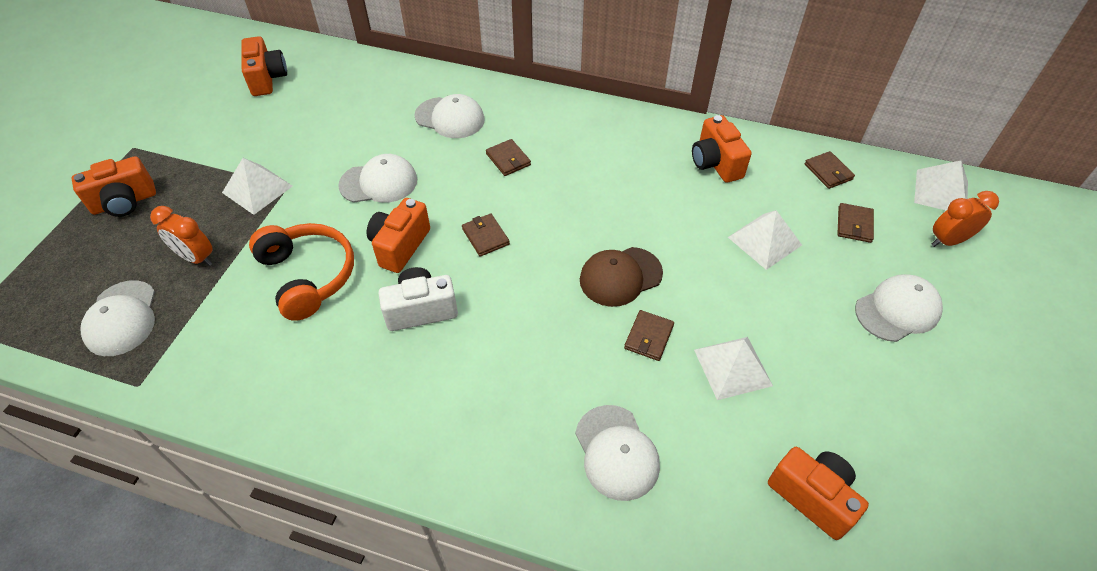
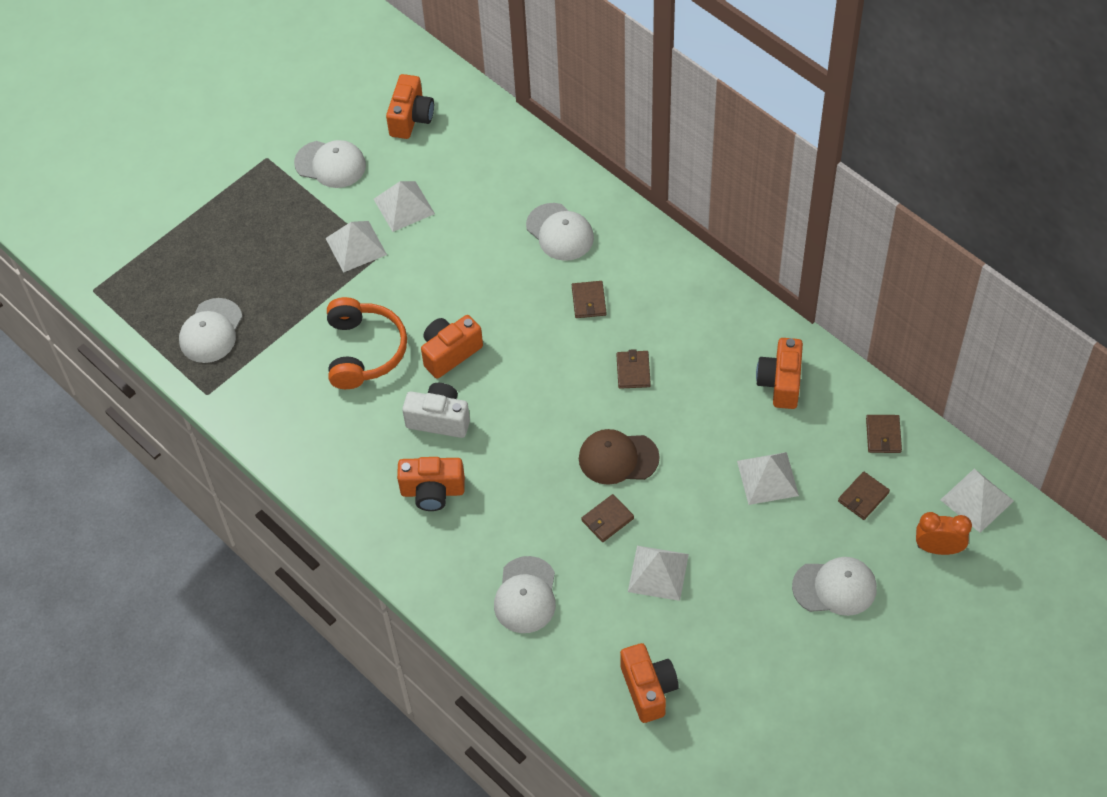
camera: 30 degrees right, 5 degrees up
orange camera [72,156,156,217] -> orange camera moved to [397,457,465,511]
orange clock [150,206,213,266] -> none
white cap [338,154,417,203] -> white cap moved to [294,140,366,188]
brown wallet [462,213,510,257] -> brown wallet moved to [617,349,651,389]
none -> white pyramid [374,181,435,232]

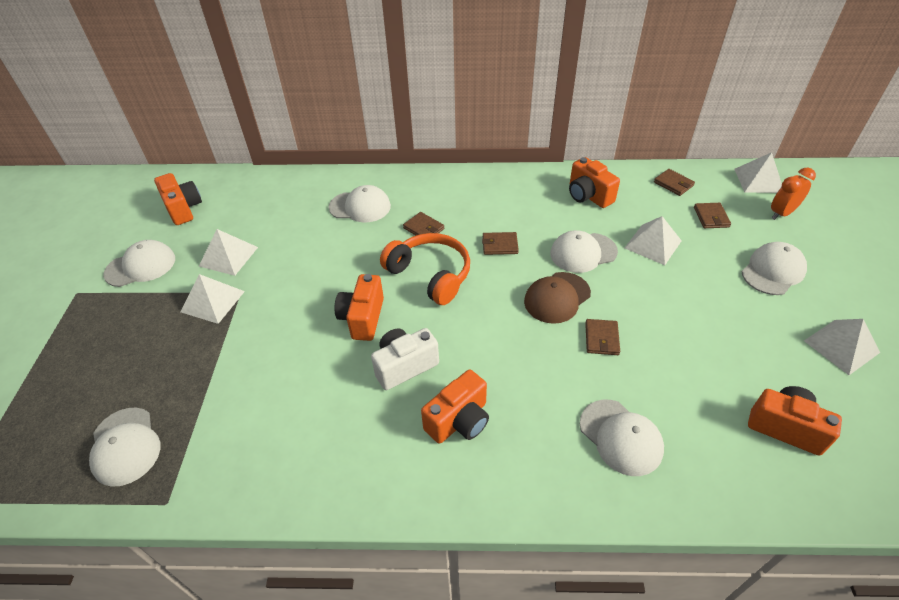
camera: 45 degrees left, 10 degrees down
orange headphones [327,297,407,389] -> orange headphones moved to [380,233,470,305]
brown wallet [617,349,651,389] -> brown wallet turned 45 degrees counterclockwise [482,232,519,255]
white pyramid [628,546,689,601] -> white pyramid moved to [804,319,880,375]
none -> white cap [550,230,618,273]

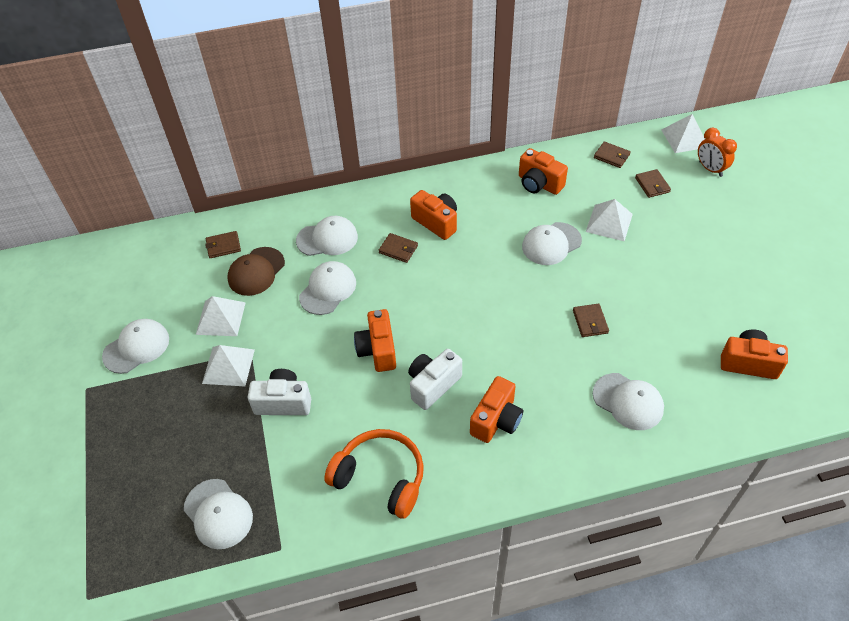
camera: 15 degrees left, 5 degrees up
orange camera [154,173,202,225] -> orange camera moved to [410,190,457,240]
orange headphones [380,233,470,305] -> orange headphones moved to [324,429,424,519]
brown wallet [482,232,519,255] -> brown wallet moved to [205,231,241,258]
brown cap [524,272,591,324] -> brown cap moved to [228,247,285,296]
white cap [742,242,807,295] -> white cap moved to [299,261,356,315]
orange clock [771,168,816,220] -> orange clock turned 75 degrees counterclockwise [698,128,737,177]
white pyramid [804,319,880,375] -> none
none -> white camera [248,369,311,415]

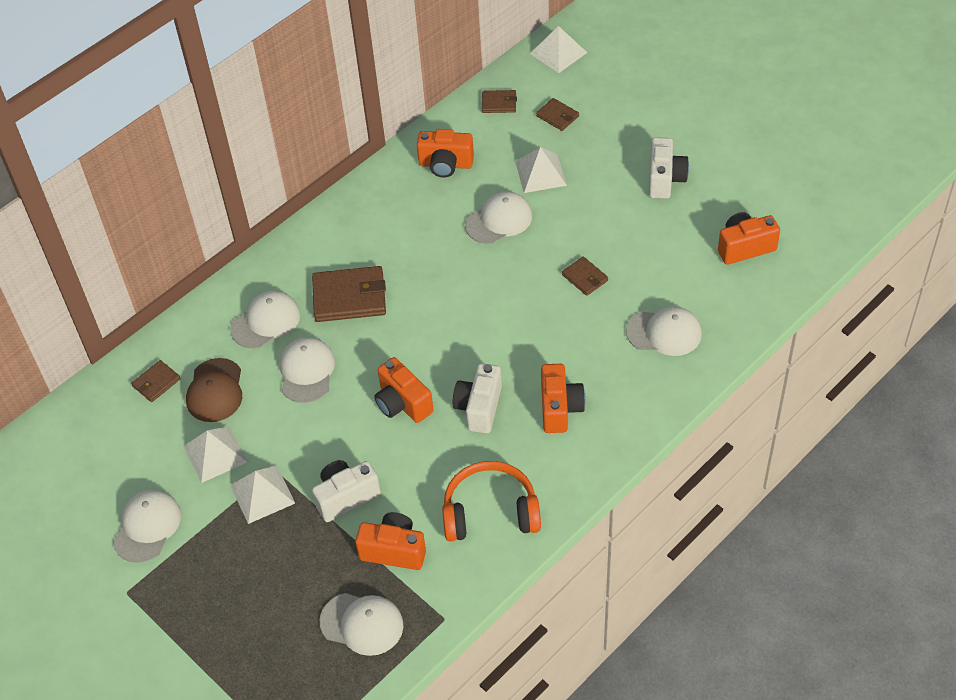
camera: 30 degrees left, 0 degrees up
brown wallet [378,233,418,263] -> brown wallet [312,266,386,322], size x1.89
orange camera [410,190,457,240] -> orange camera moved to [355,512,426,570]
white cap [522,222,582,265] -> white cap turned 150 degrees counterclockwise [465,191,532,244]
orange clock [698,128,737,177] -> none
none -> white camera [649,137,689,199]

